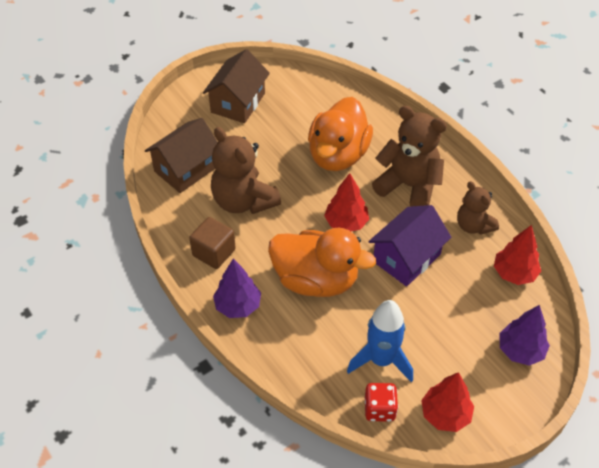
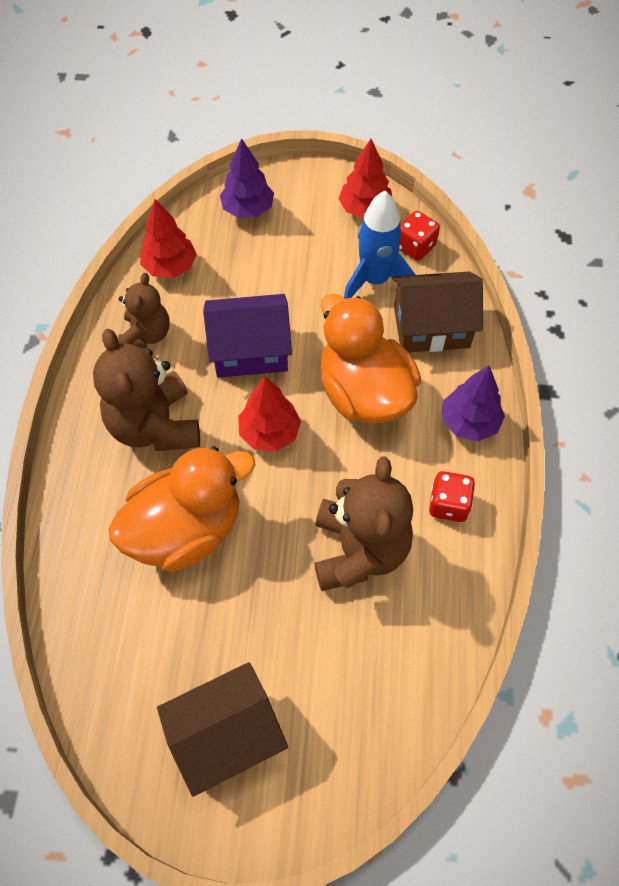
camera: 140 degrees left, 10 degrees up
brown house [145,118,218,193] -> brown house moved to [393,271,483,352]
brown cube [189,217,236,269] -> red dice [429,471,475,522]

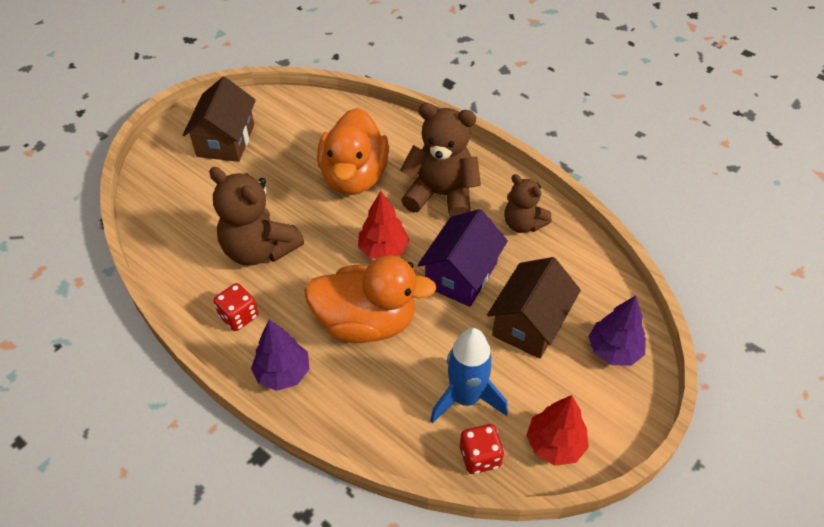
camera: 125 degrees right, 10 degrees down
red tree [140,199,197,278] -> none
brown house [393,271,483,352] -> brown house moved to [487,257,581,359]

